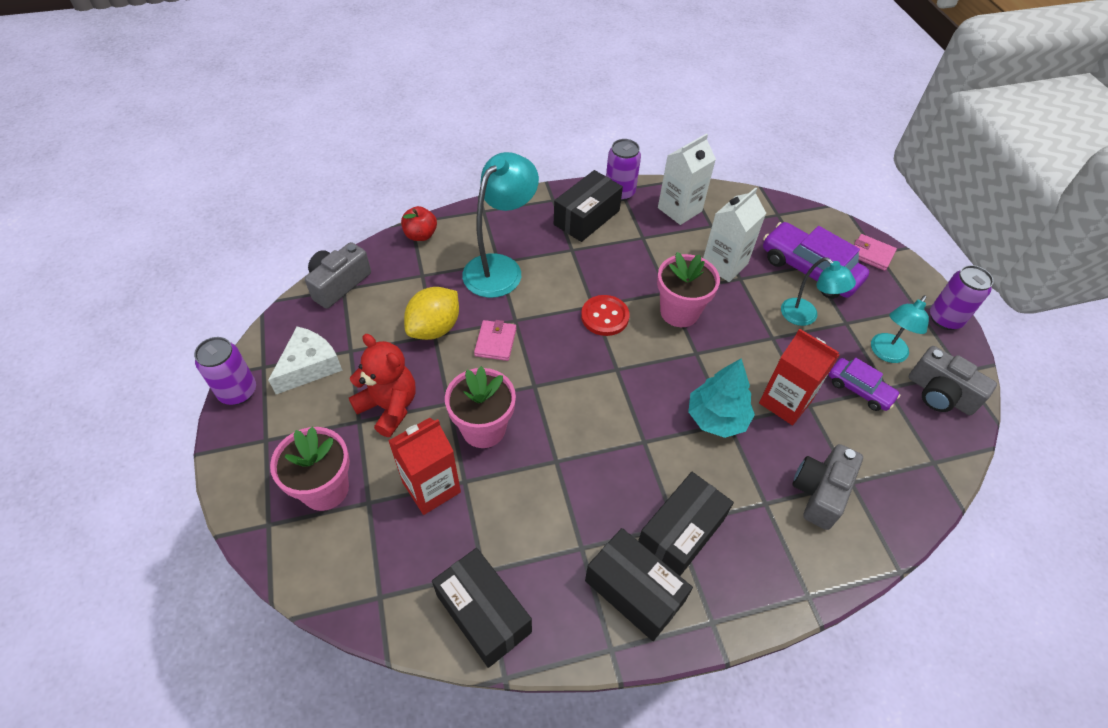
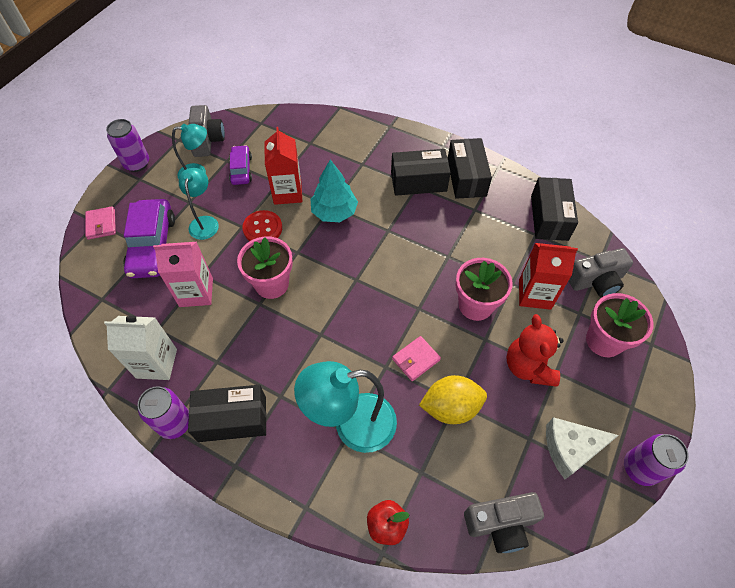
camera: 135 degrees left, 5 degrees up
red button [581,295,629,336] -> red button moved to [242,210,282,241]
white carton [703,187,766,282] -> pink carton [153,242,213,307]
grey camera [792,444,863,530] -> grey camera moved to [569,248,633,298]

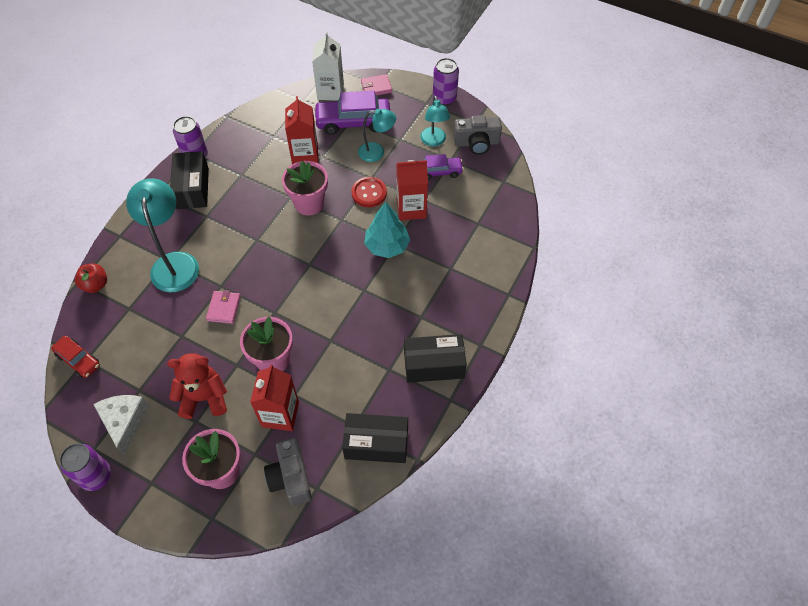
camera: 90 degrees right, 0 degrees up
white carton [104,316,177,380] -> white carton moved to [312,32,344,101]
pink carton [153,242,213,307] -> red carton [285,96,318,164]
black box [391,149,451,196] -> none
pink wallet [392,336,441,381] -> pink wallet turned 45 degrees clockwise [206,290,241,324]
yellow lemon [419,375,487,424] -> none
grey camera [464,492,544,553] -> red car [51,336,100,378]

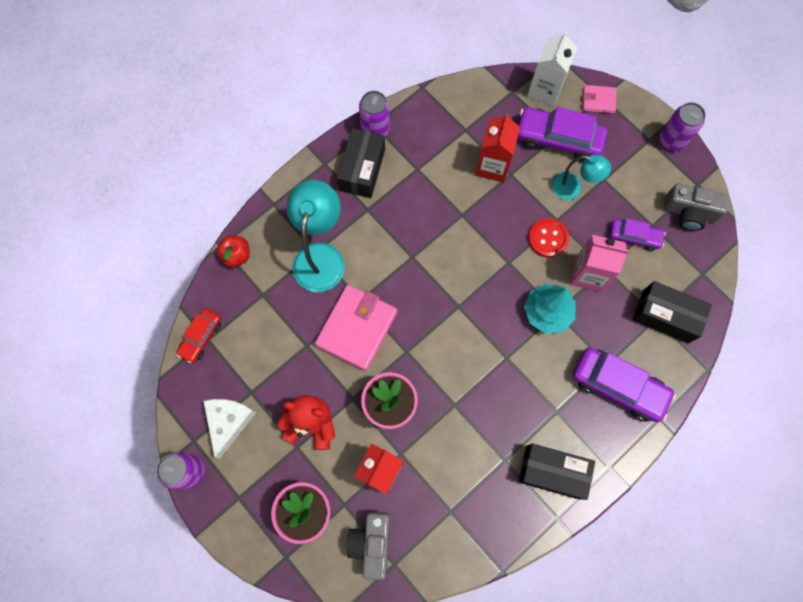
camera: 20 degrees right, 15 degrees up
red car [51,336,100,378] -> red car turned 60 degrees clockwise [176,309,221,363]
pink wallet [206,290,241,324] -> pink wallet [315,285,397,371], size x1.96
pink flower pot [282,161,328,216] -> none
black box [342,413,408,463] -> black box moved to [633,281,712,343]
red carton [396,160,428,221] -> pink carton [571,235,629,292]
turquoise lamp [420,96,450,147] -> none
none -> purple car [573,347,676,422]

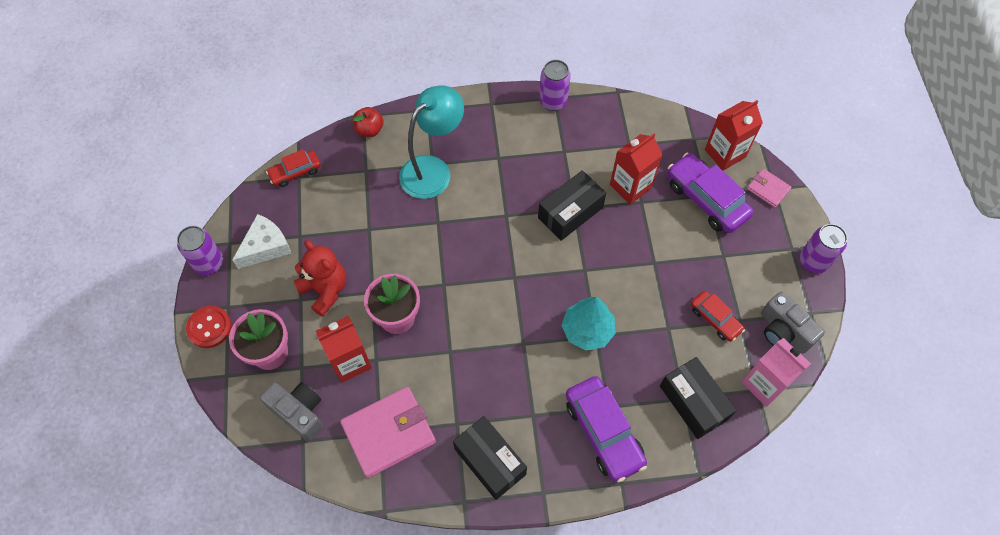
camera: 35 degrees right, 10 degrees down
pink wallet [315,285,397,371] -> pink wallet moved to [340,387,436,478]
black box [337,128,385,198] -> black box moved to [538,170,606,241]
grey camera [347,512,390,580] -> grey camera turned 90 degrees clockwise [260,382,323,441]
white carton [527,31,577,106] -> red carton [705,100,763,171]
red button [528,218,569,258] -> red button moved to [186,306,232,348]
turquoise lamp [551,154,611,200] -> none
pink carton [571,235,629,292] -> pink carton moved to [741,338,811,407]
purple car [610,218,666,251] -> red car [691,291,745,342]

